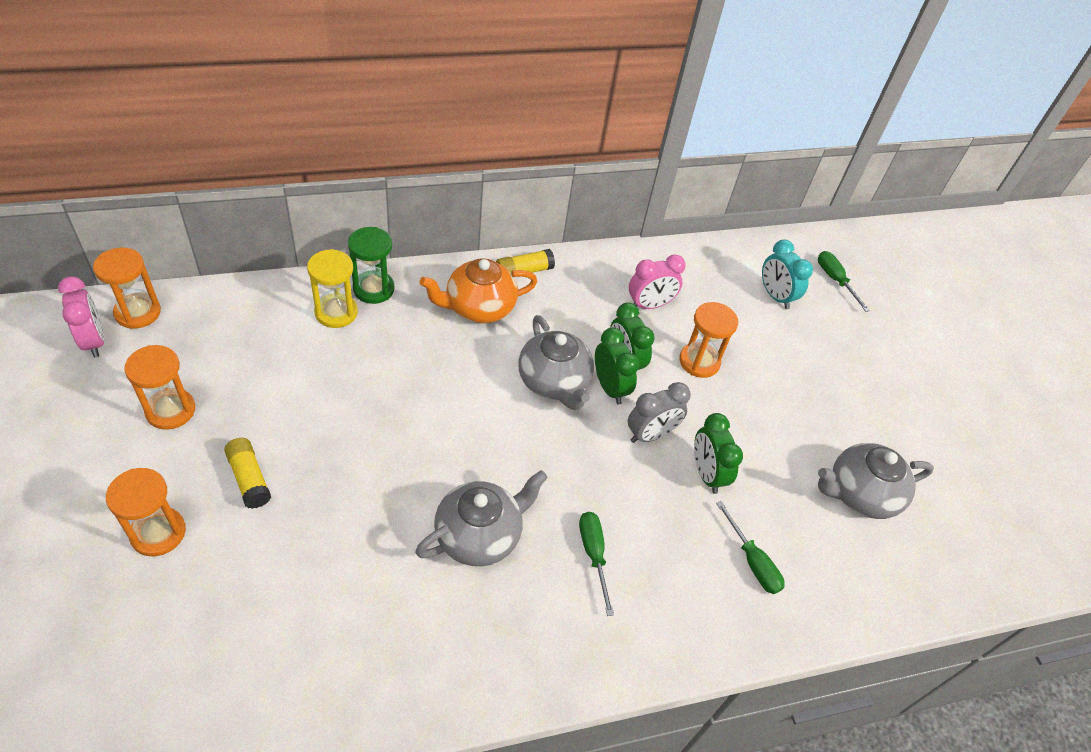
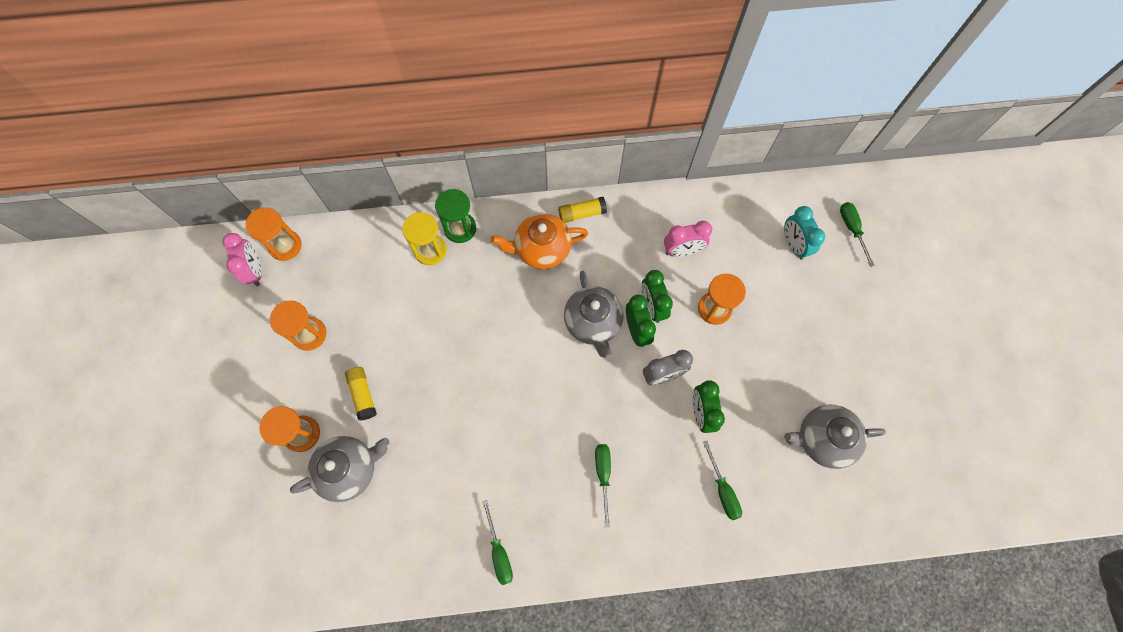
camera: 15 degrees right, 20 degrees up
grey teapot [415,470,548,567] -> grey teapot moved to [290,436,390,502]
none -> green screwdriver [482,500,513,585]

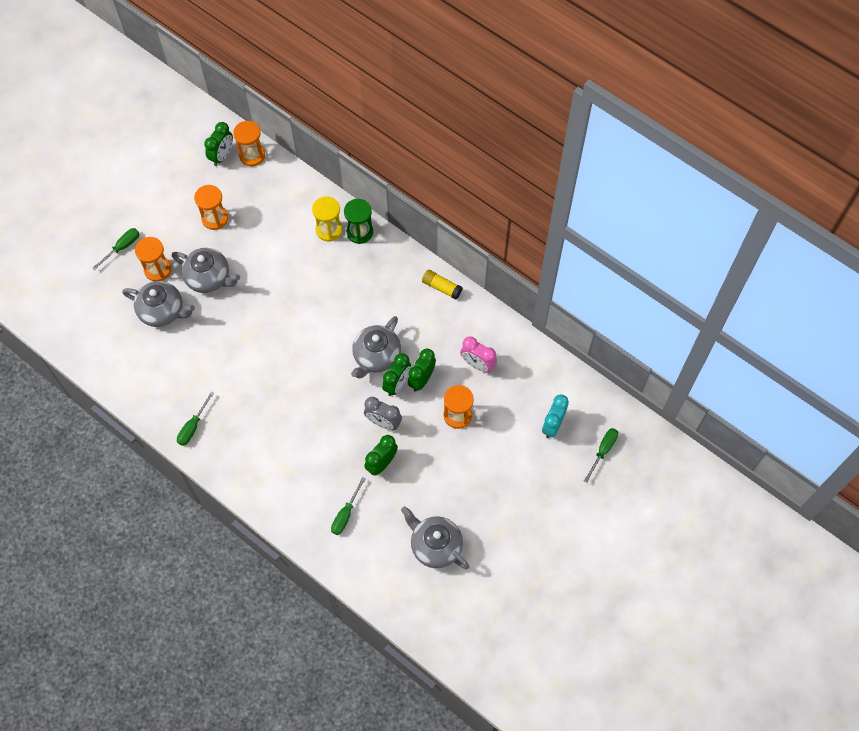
camera: 45 degrees right, 5 degrees down
pink clock [223,233,262,286] -> green clock [204,122,233,166]
yellow glue stick [345,367,377,421] -> grey teapot [172,248,240,293]
orange teapot [491,213,588,269] -> none
green screwdriver [595,444,611,527] -> green screwdriver moved to [92,228,139,270]

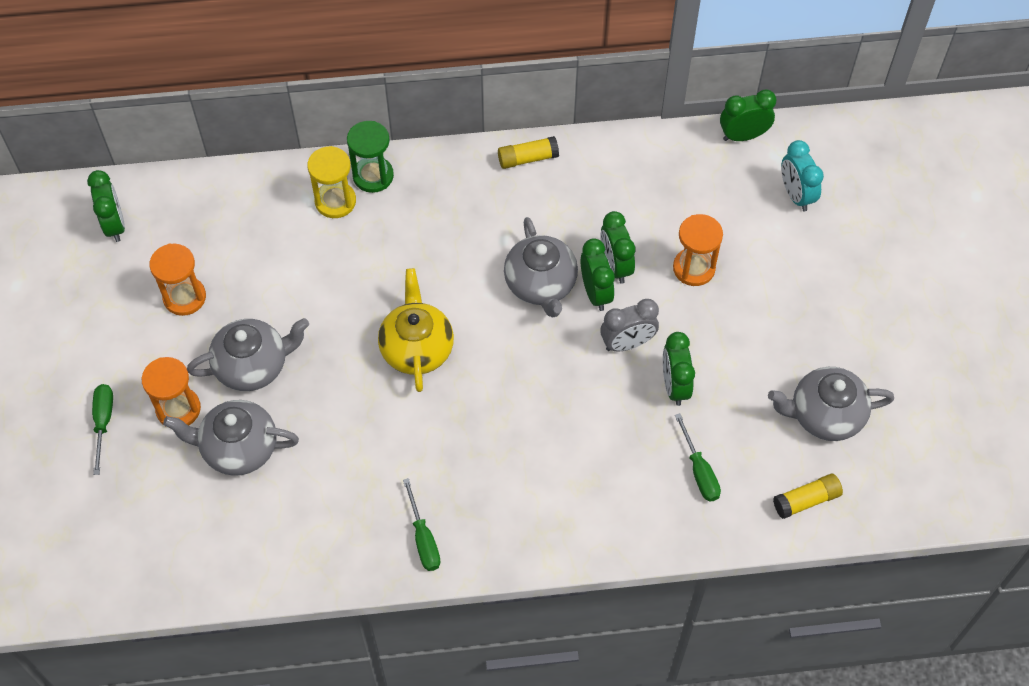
camera: 45 degrees left, 5 degrees down
grey teapot [122,281,195,327] -> grey teapot turned 150 degrees counterclockwise [163,400,299,476]
orange hourglass [233,121,265,166] -> none
pink clock [460,337,497,373] -> none
green screwdriver [584,428,618,482] -> none
none -> yellow teapot [378,268,454,392]
none -> green clock [720,90,777,141]
none -> yellow glue stick [773,474,843,519]

